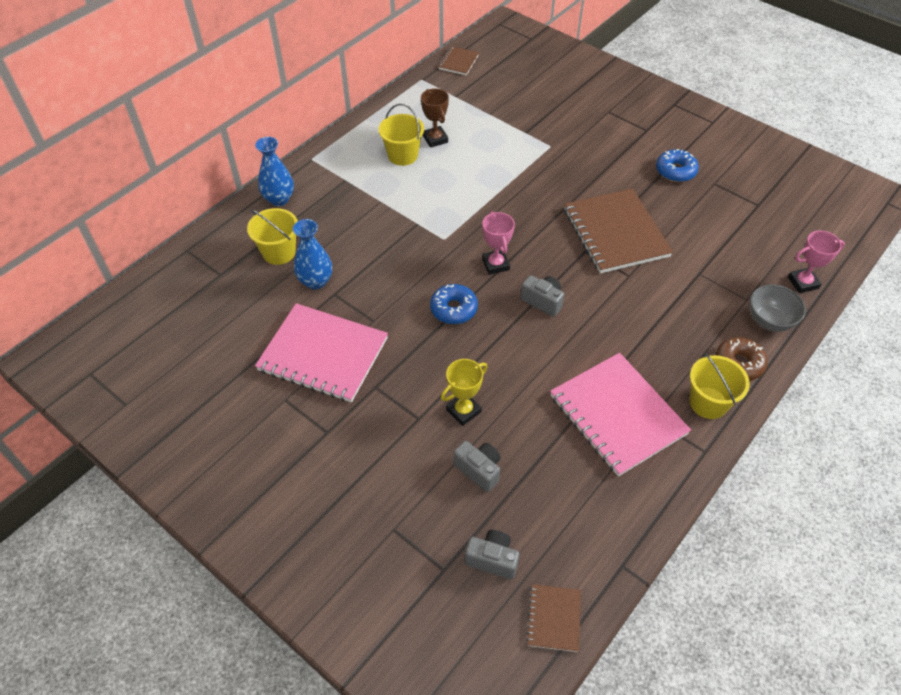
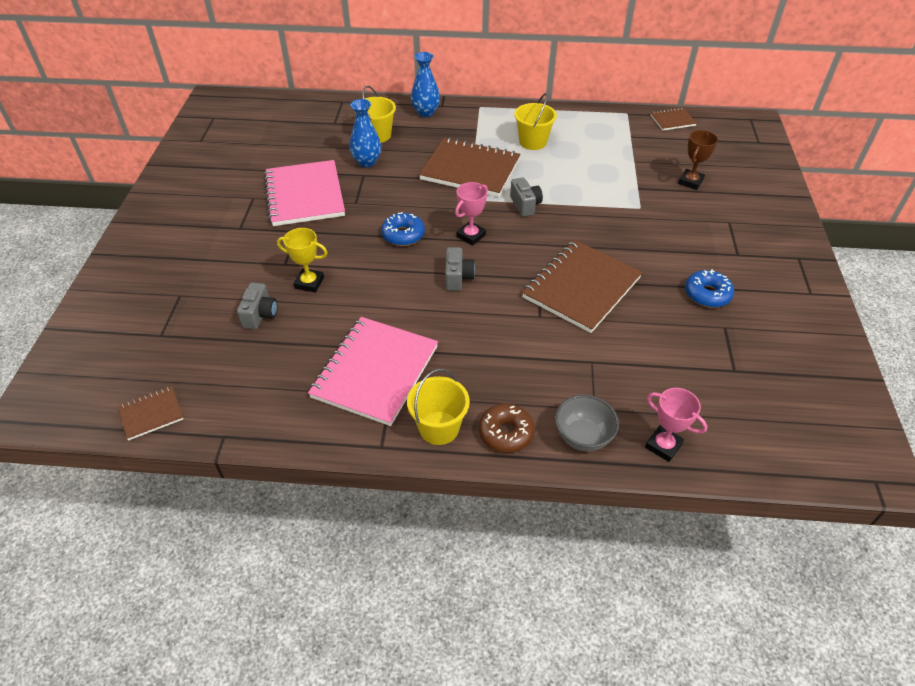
camera: 55 degrees right, 5 degrees down
brown trophy [421,88,449,148] -> brown trophy moved to [678,130,718,190]
grey camera [465,530,519,580] -> grey camera moved to [510,177,543,217]
none -> brown notebook [419,137,520,197]

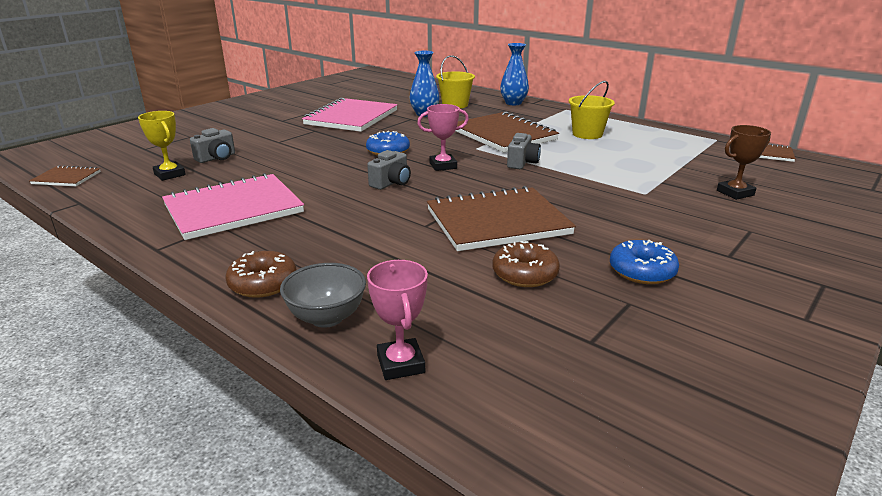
camera: 35 degrees right, 20 degrees down
yellow trophy [277,228,328,293] -> yellow trophy moved to [138,111,186,181]
yellow bucket [407,369,470,445] -> none
none -> brown donut [492,241,560,287]

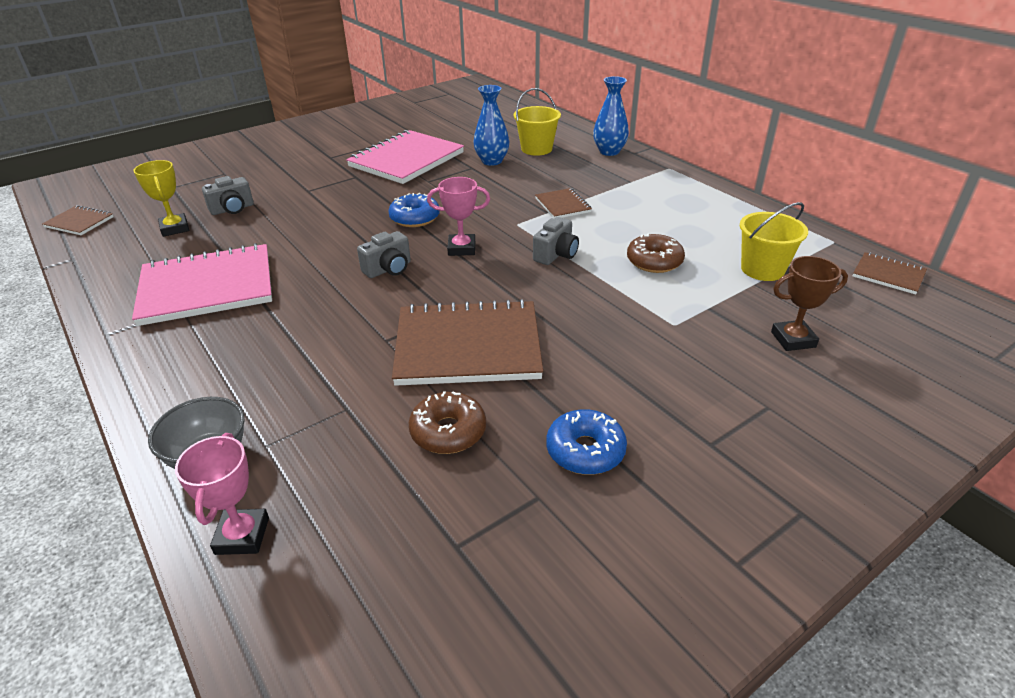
camera: 15 degrees right, 10 degrees up
brown donut [226,251,297,298] -> brown donut moved to [627,233,685,273]
brown notebook [455,111,559,152] -> brown notebook [535,188,592,219], size x0.47
yellow bucket [569,81,615,139] -> yellow bucket moved to [740,202,808,281]

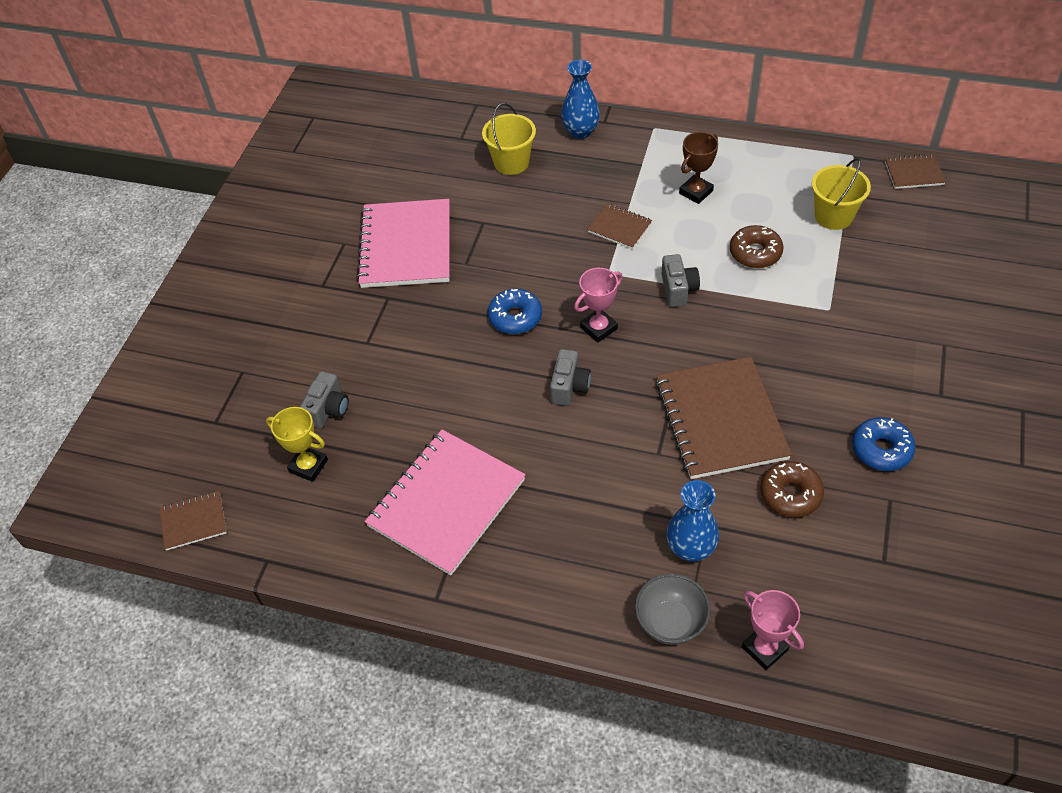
camera: 35 degrees left, 15 degrees up
brown notebook [392,299,543,386] -> brown notebook turned 60 degrees counterclockwise [655,357,792,479]
blue vase [473,85,509,166] -> blue vase moved to [666,480,719,562]
brown trophy [771,256,848,351] -> brown trophy moved to [679,132,718,204]

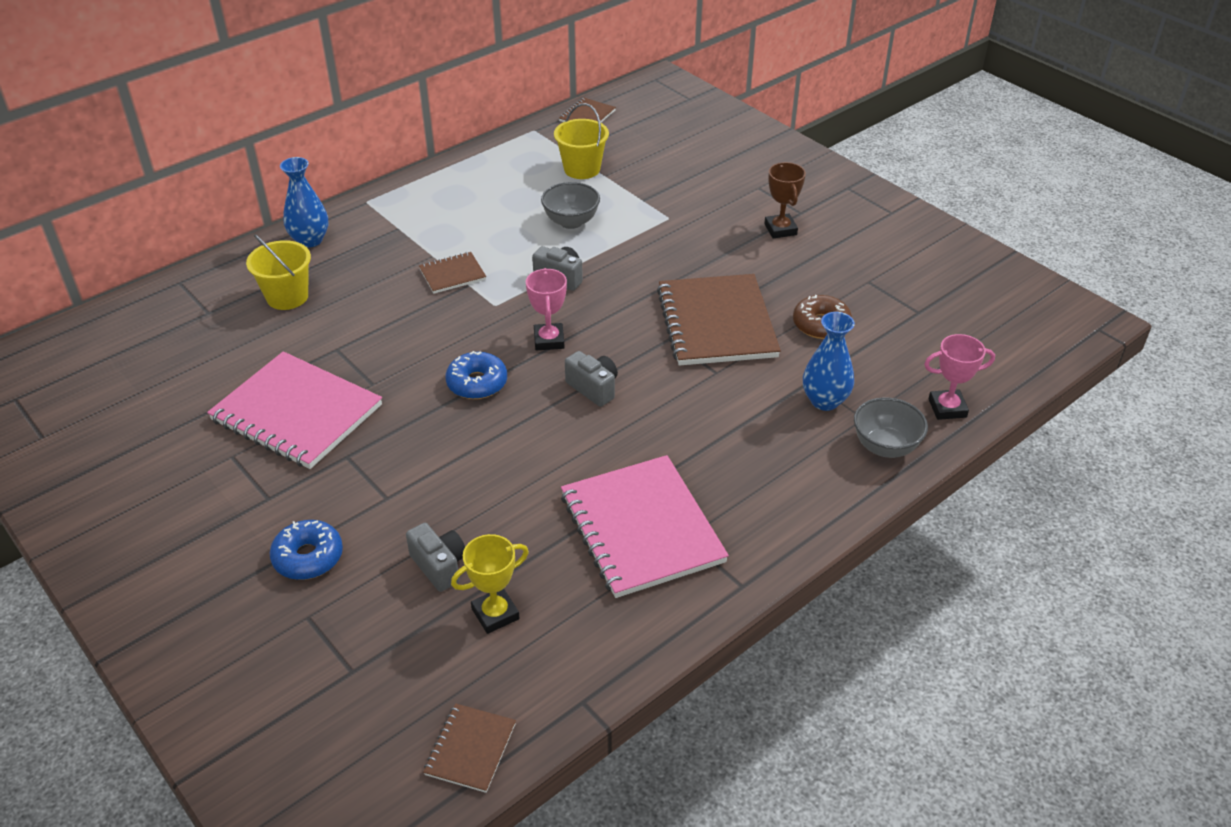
camera: 60 degrees left, 10 degrees down
brown notebook [655,357,792,479] -> brown notebook turned 60 degrees clockwise [657,274,781,366]
brown trophy [679,132,718,204] -> brown trophy moved to [764,162,806,239]
brown donut [730,225,783,268] -> grey bowl [541,182,600,229]
blue donut [852,417,915,471] -> blue donut moved to [270,520,343,580]

